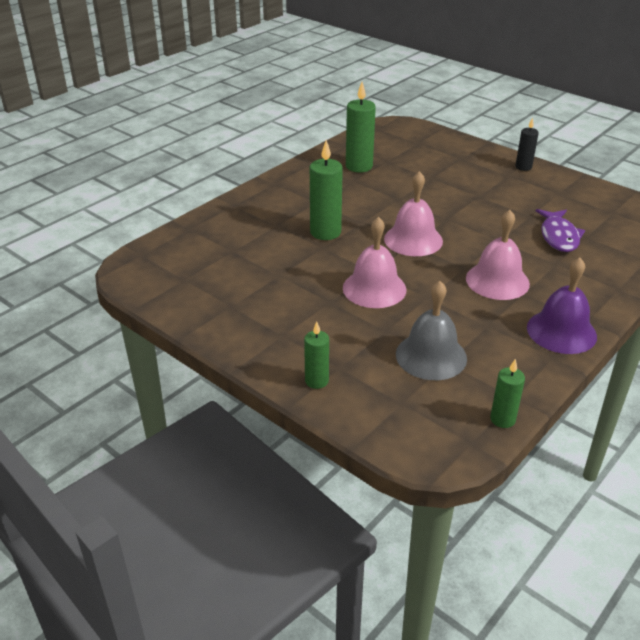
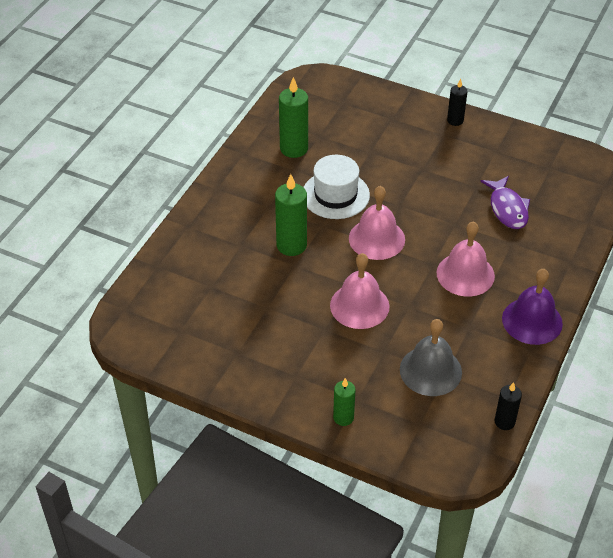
camera: 15 degrees left, 10 degrees up
green candle [490,359,525,428] -> black candle [494,382,522,430]
none -> white hat [304,155,370,219]

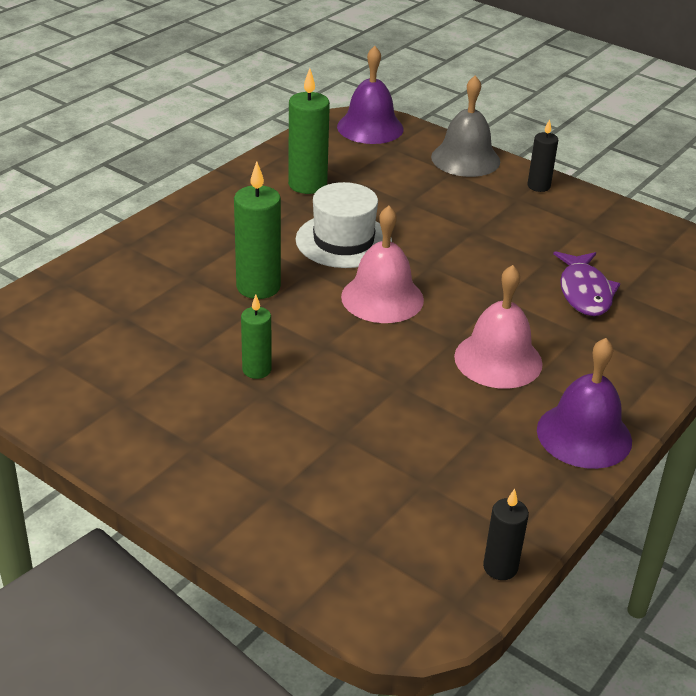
camera: 10 degrees right, 10 degrees down
pink bell [330,253,389,329] -> none
green candle [333,378,356,426] -> green candle moved to [241,295,272,379]
grey bell [400,319,462,396] -> grey bell moved to [431,75,500,177]
none -> purple bell [337,46,404,144]

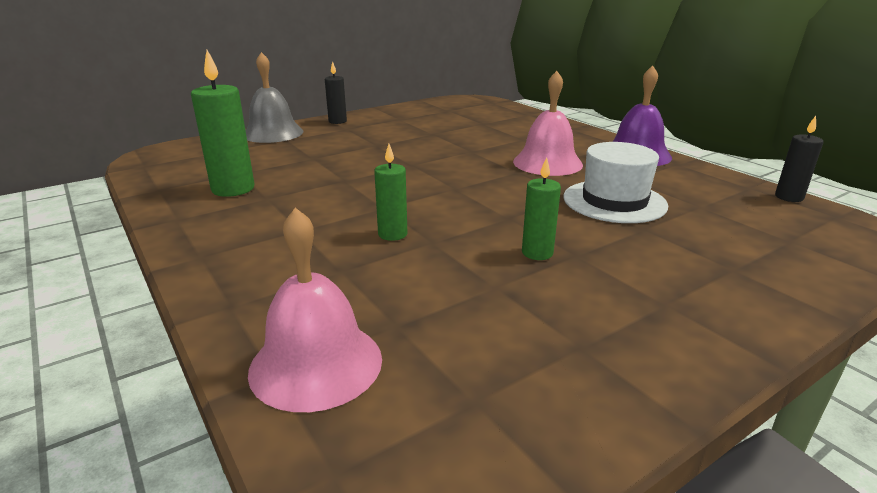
camera: 70 degrees left, 10 degrees down
green candle [234,162,281,299] -> green candle [374,144,407,241], size x0.60
white hat [296,182,392,268] -> white hat moved to [564,142,668,223]
purple bell [337,46,404,144] -> none
pink bell [341,206,424,323] -> pink bell moved to [248,208,382,412]
purple fish [553,251,620,316] -> none

